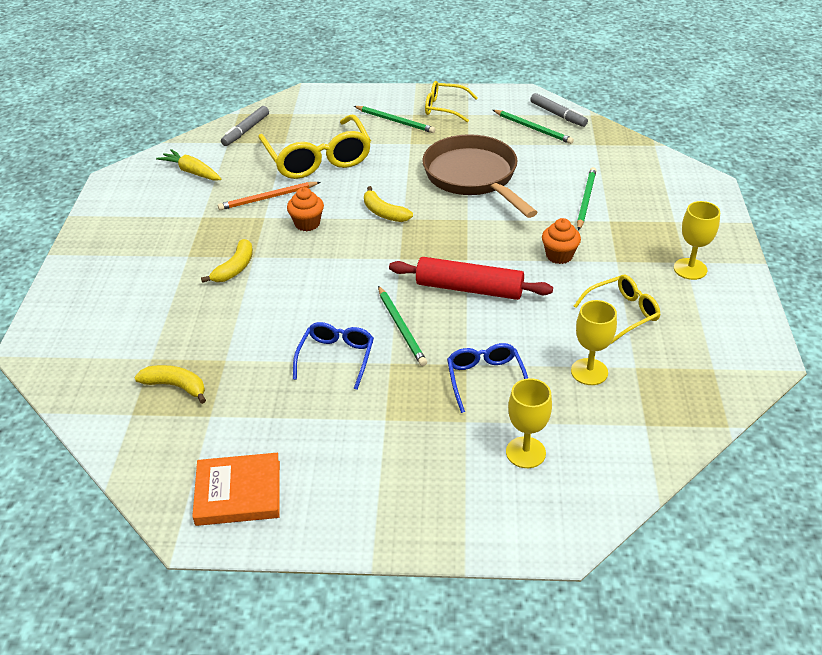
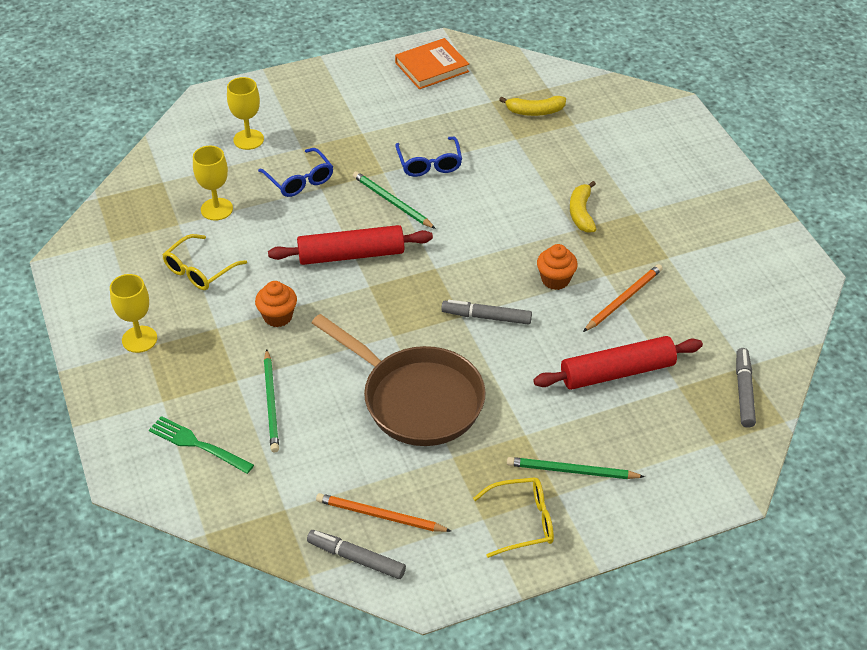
camera: 155 degrees right, 5 degrees up
yellow carrot [156,149,221,181] -> none
yellow glasses [258,115,371,179] -> red rolling pin [533,336,703,390]
yellow banana [364,186,413,222] -> grey marker [441,300,532,325]
green pencil [493,110,574,144] -> orange pencil [316,493,451,532]
none -> green fork [149,416,254,474]

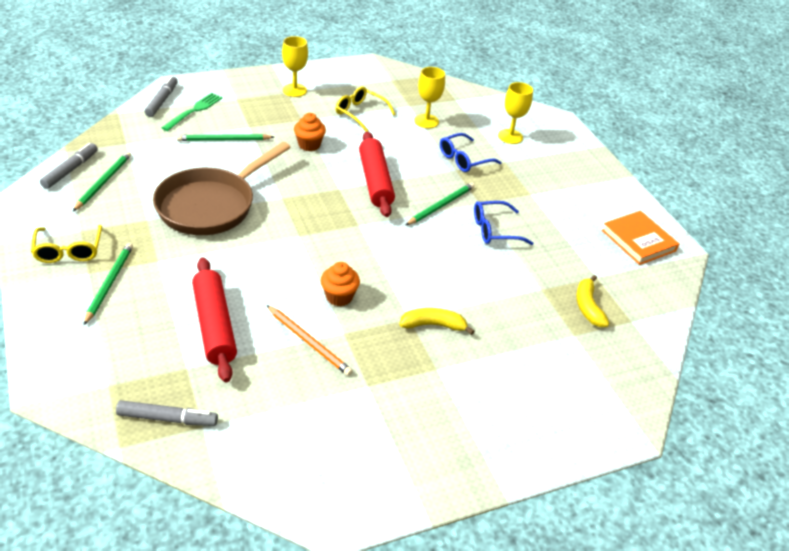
camera: 85 degrees right, 5 degrees down
orange pencil [316,493,451,532] -> green pencil [73,151,131,211]
grey marker [441,300,532,325] -> grey marker moved to [145,76,178,117]

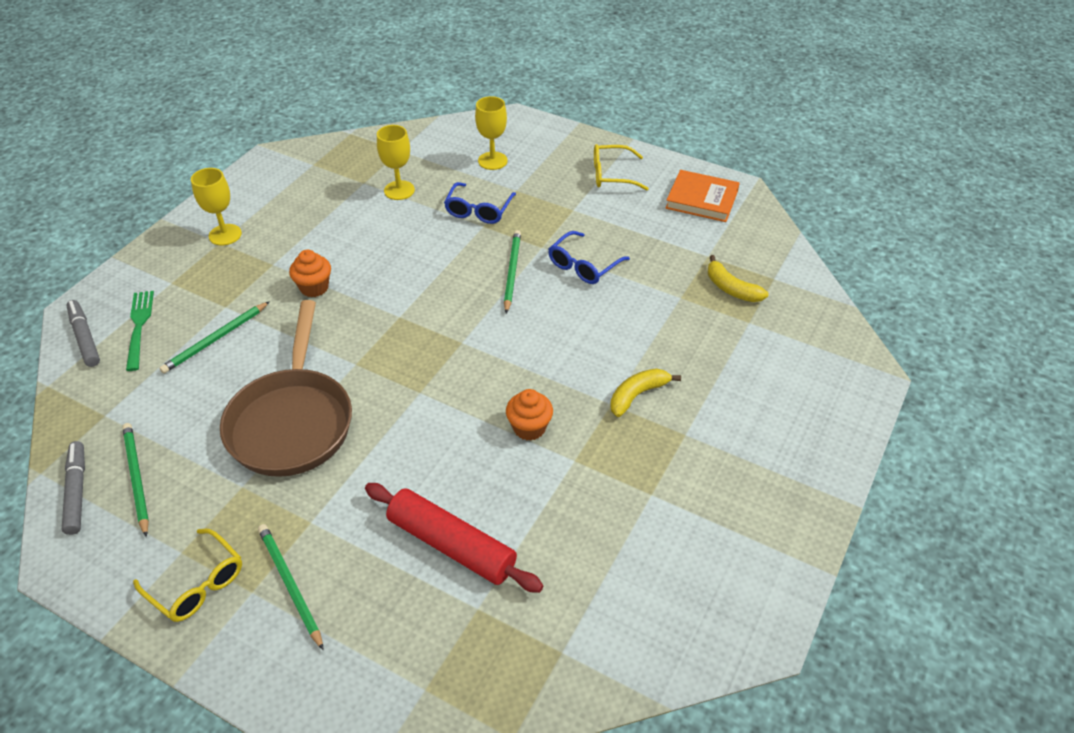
camera: 35 degrees left, 5 degrees up
grey marker [116,400,218,426] -> none
orange pencil [267,305,353,376] -> none
yellow glasses [335,86,396,132] -> yellow glasses moved to [594,144,649,191]
red rolling pin [359,132,395,217] -> none

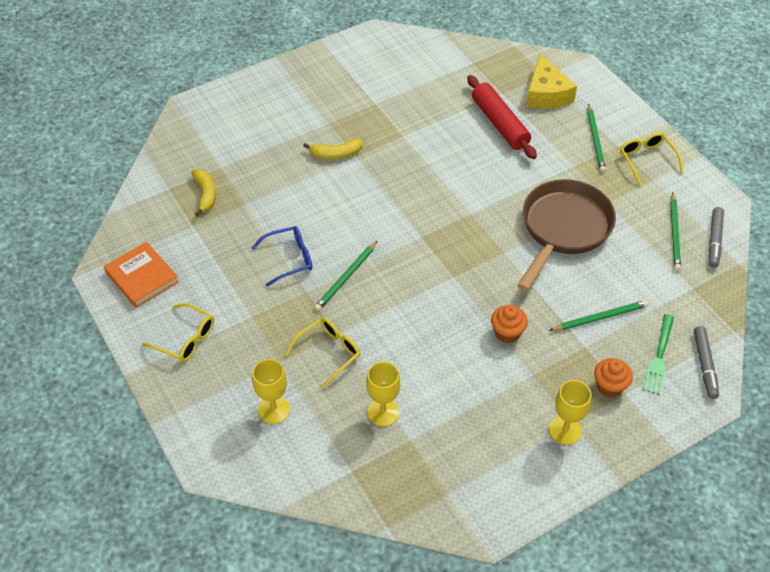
camera: 150 degrees left, 5 degrees up
blue glasses [444,182,516,224] -> yellow glasses [285,318,360,390]
orange cupcake [506,389,553,441] -> orange cupcake moved to [594,358,633,398]
none -> yellow cheese [526,53,577,108]

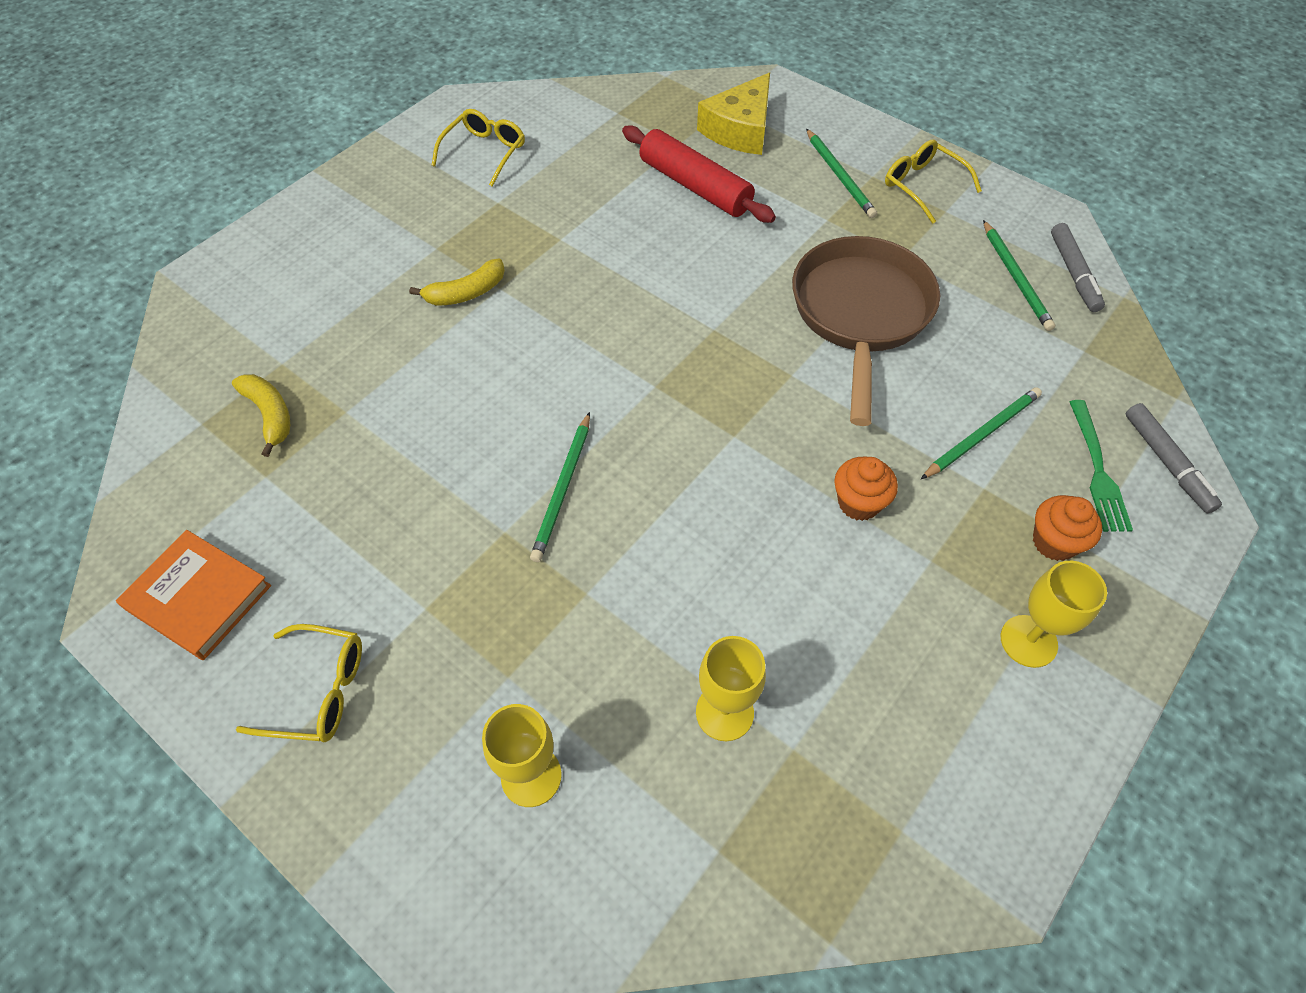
camera: 20 degrees left, 5 degrees up
blue glasses [252,226,312,286] -> none
yellow glasses [285,318,360,390] -> yellow glasses moved to [432,109,525,187]
yellow cheese [526,53,577,108] -> yellow cheese turned 60 degrees clockwise [697,73,770,155]

